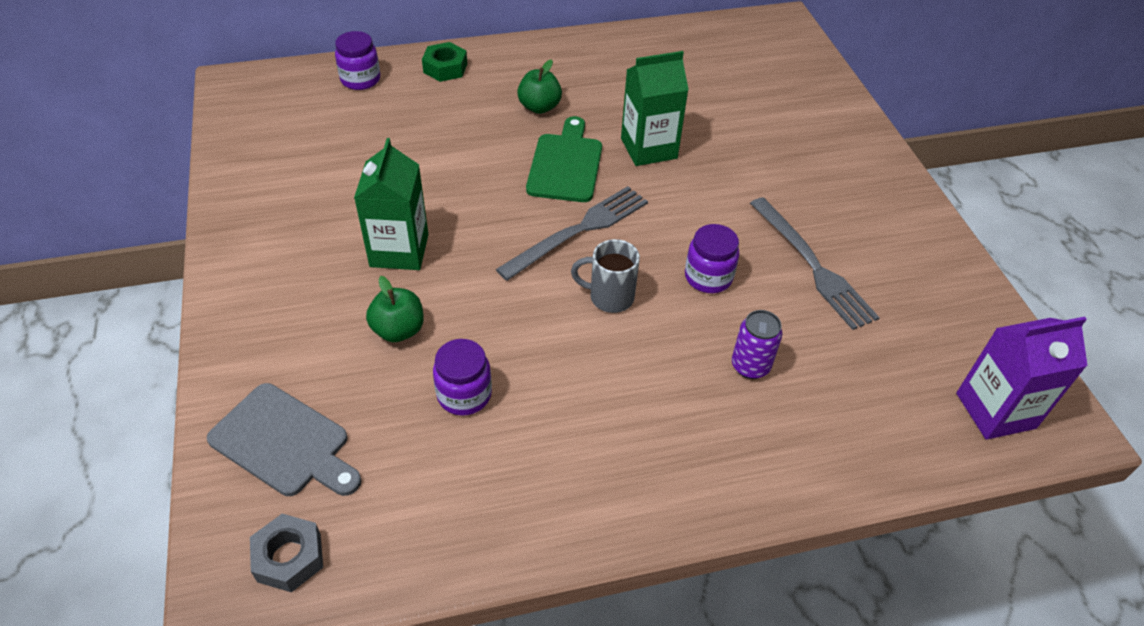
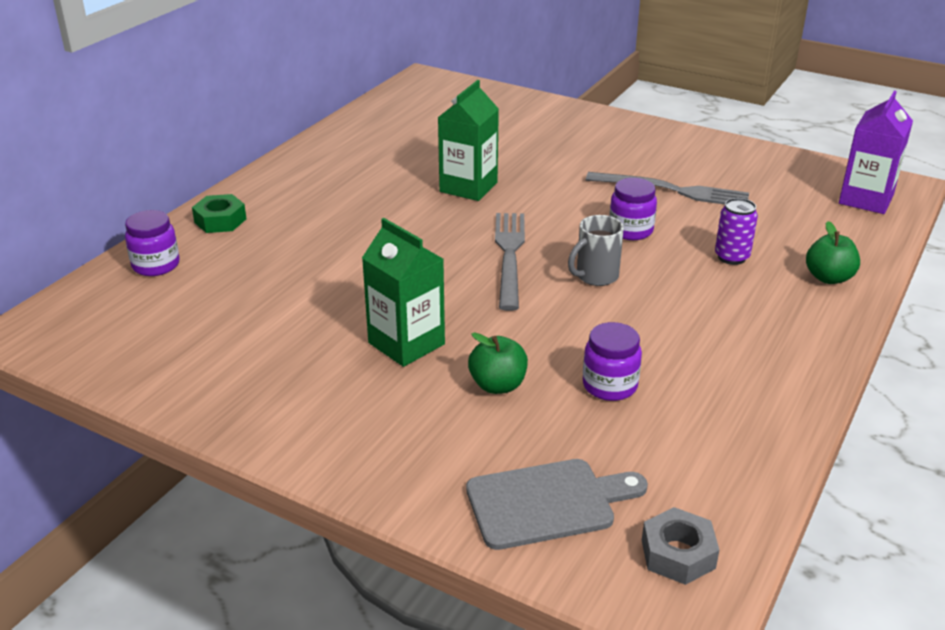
camera: 45 degrees left, 15 degrees down
green apple [517,59,562,114] -> green apple moved to [806,221,860,284]
green cutting board [526,116,602,202] -> none

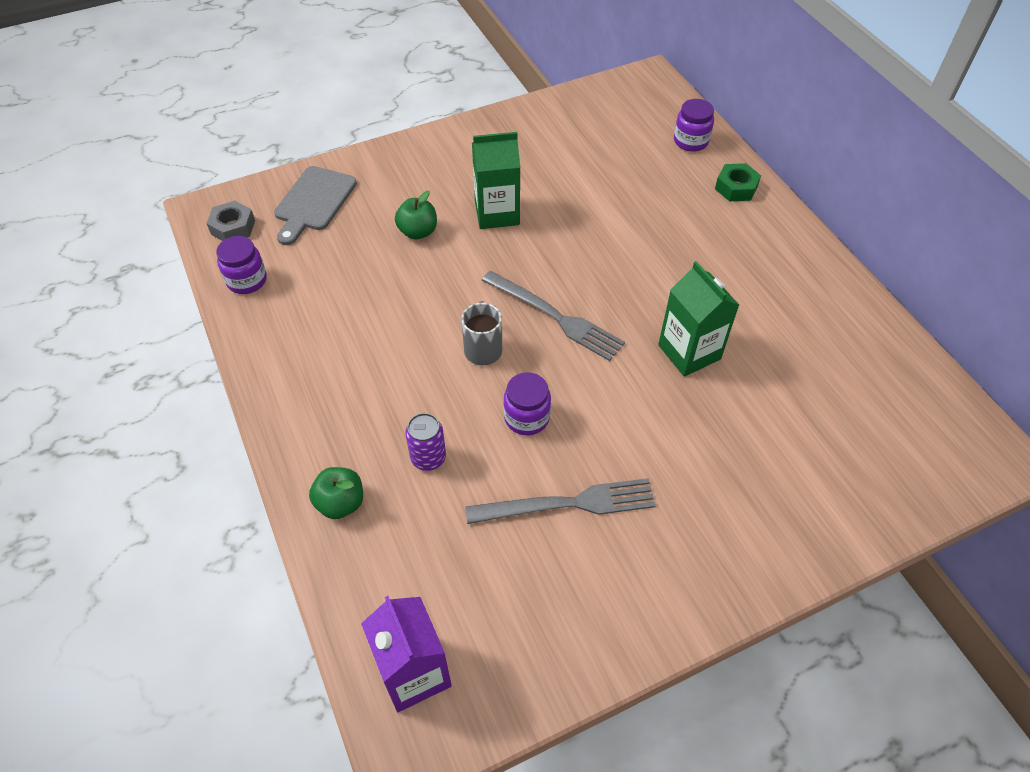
camera: 125 degrees right, 20 degrees up
purple jar [583,322,642,401] -> purple jar moved to [216,236,267,294]
grey fork [586,172,749,205] -> grey fork turned 150 degrees counterclockwise [465,478,656,524]

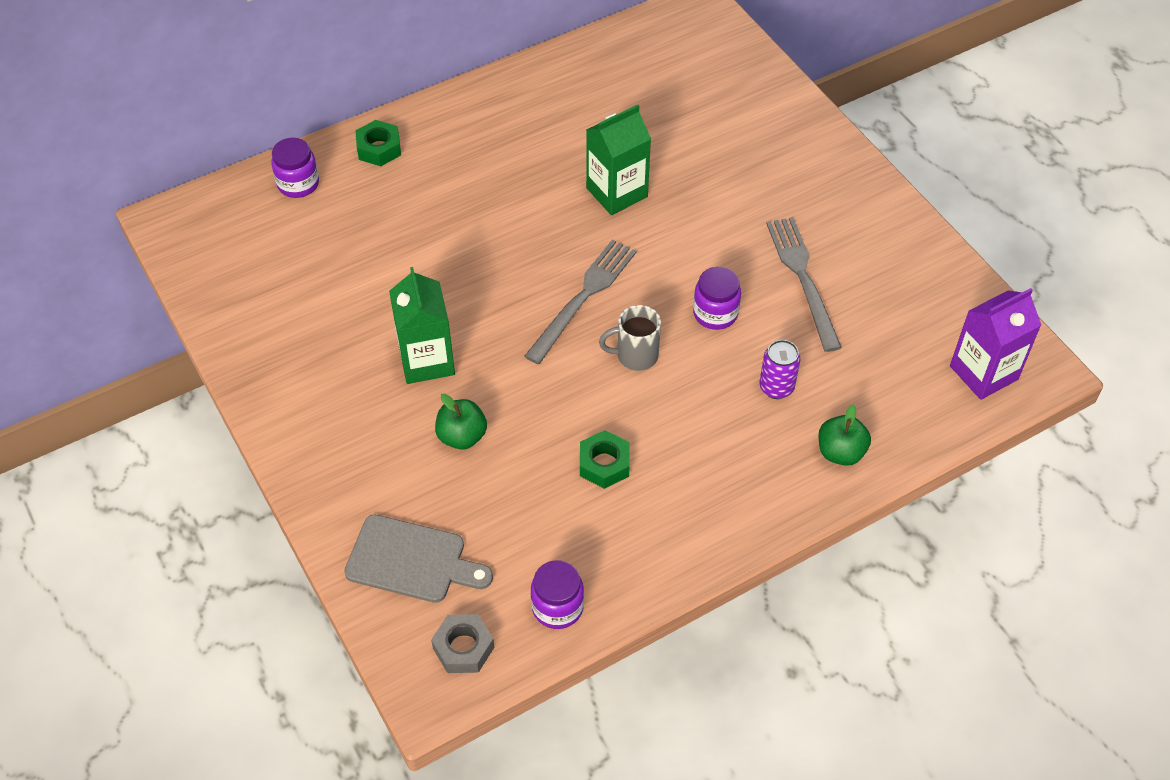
camera: 95 degrees left, 0 degrees up
none -> green nut [580,430,630,489]

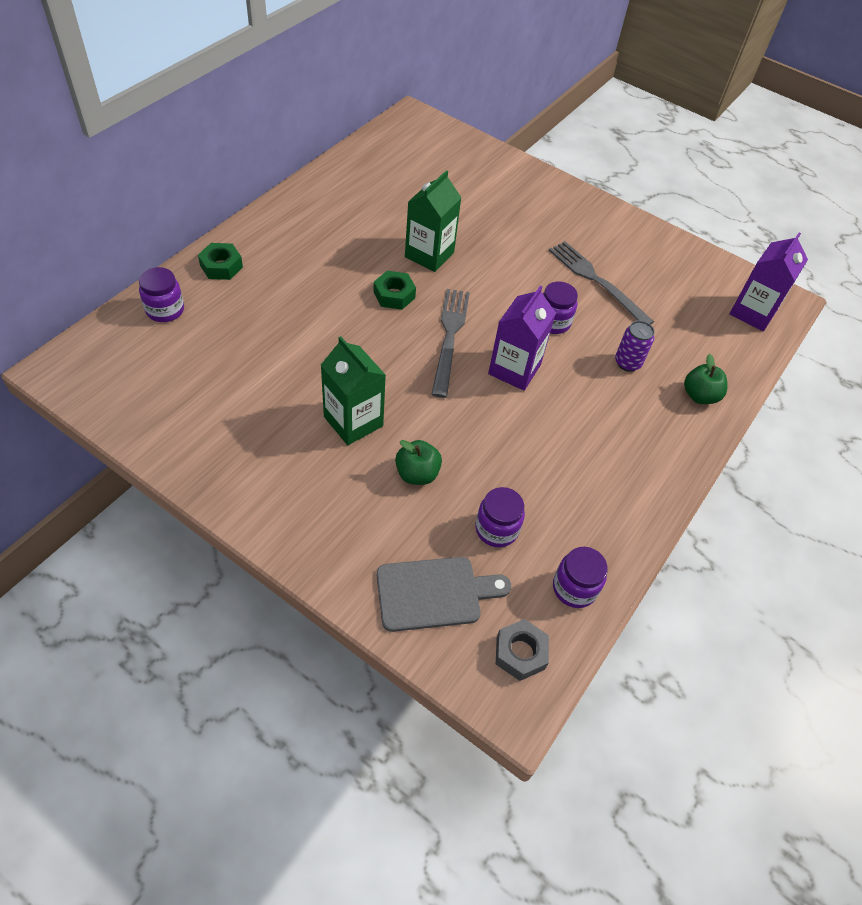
camera: 30 degrees left, 0 degrees up
green nut [580,430,630,489] -> green nut moved to [373,271,416,310]
grey mug [599,305,661,371] -> purple carton [488,285,556,391]
none -> purple jar [475,487,525,547]

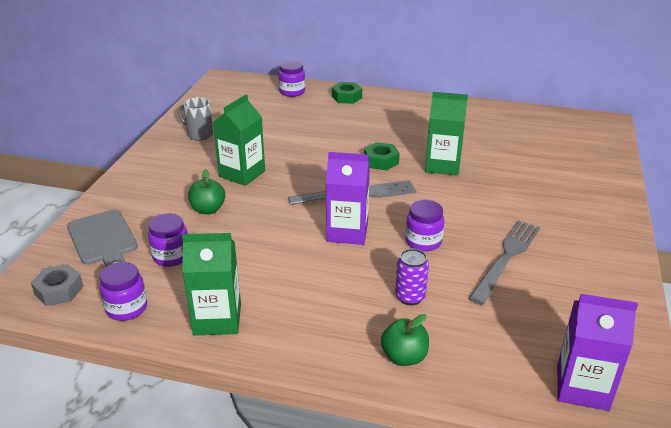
camera: 75 degrees right, 20 degrees down
none -> grey mug [179,97,213,141]
none -> green carton [182,233,241,336]

